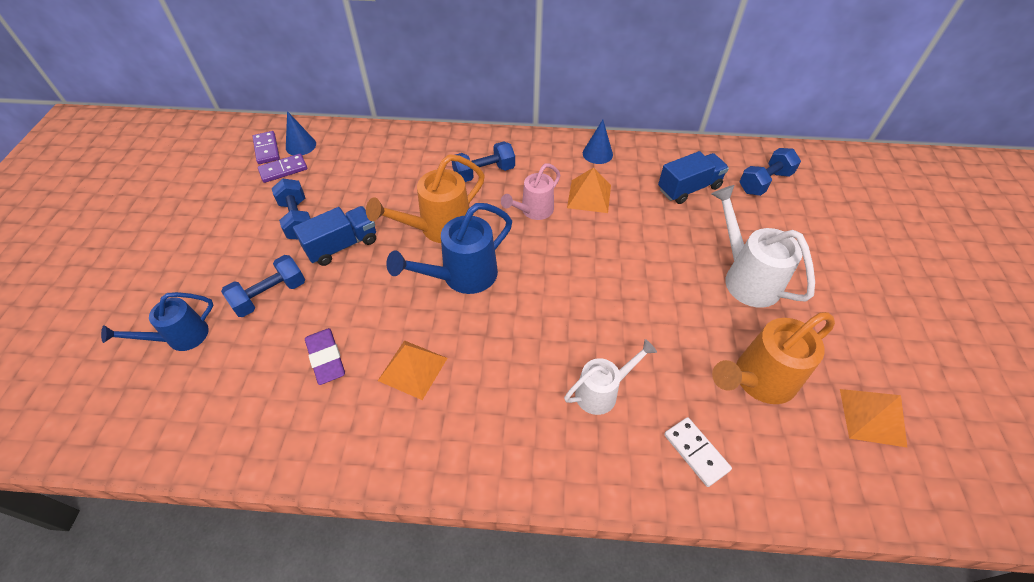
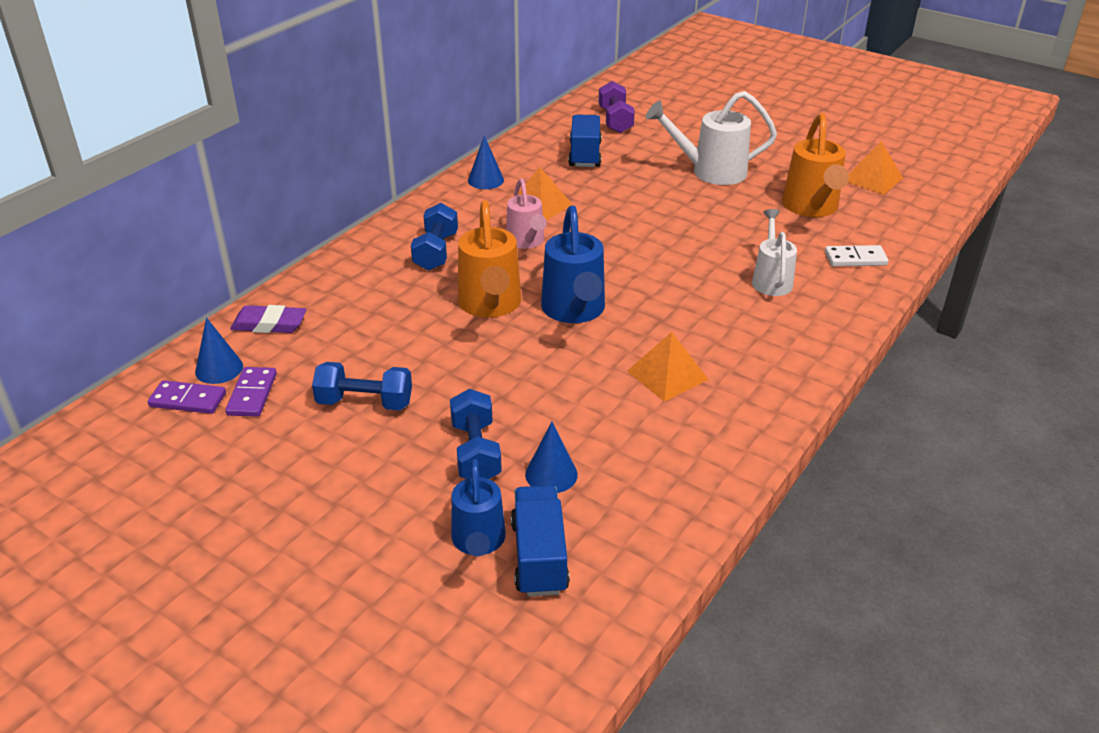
camera: 60 degrees left, 15 degrees down
blue truck [293,206,376,266] -> blue truck moved to [511,485,570,597]
purple eraser [305,328,345,385] -> purple eraser moved to [230,305,307,333]
blue dumbbell [739,148,801,196] -> purple dumbbell [598,81,635,133]
none -> blue cone [525,422,578,493]

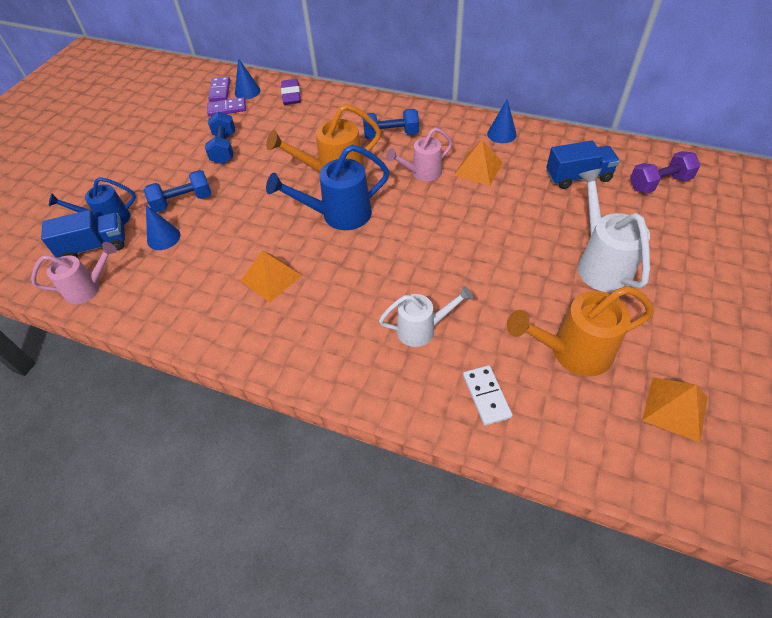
camera: 80 degrees right, 15 degrees up
none -> pink watering can [31,242,117,304]

